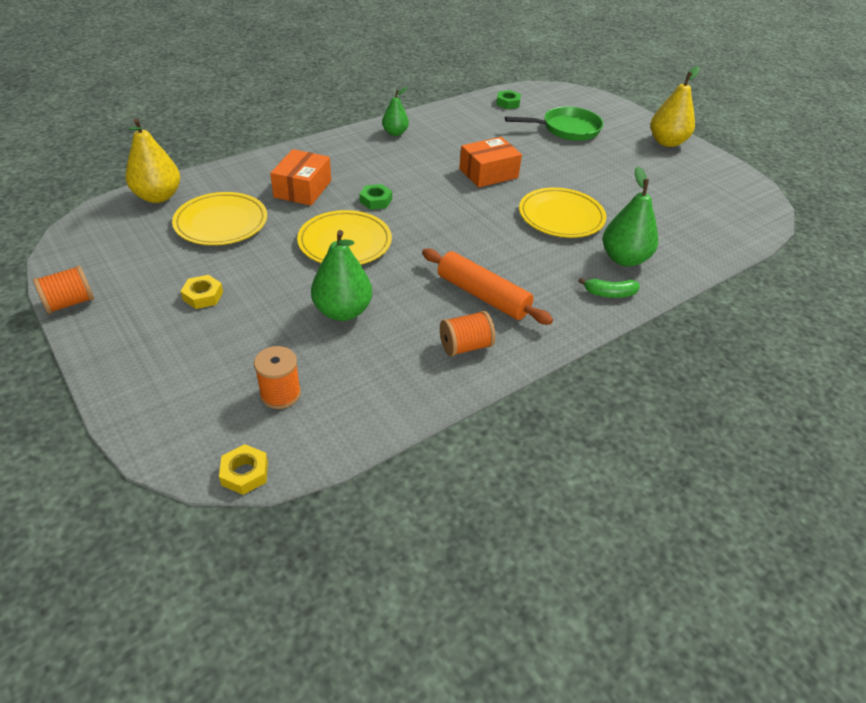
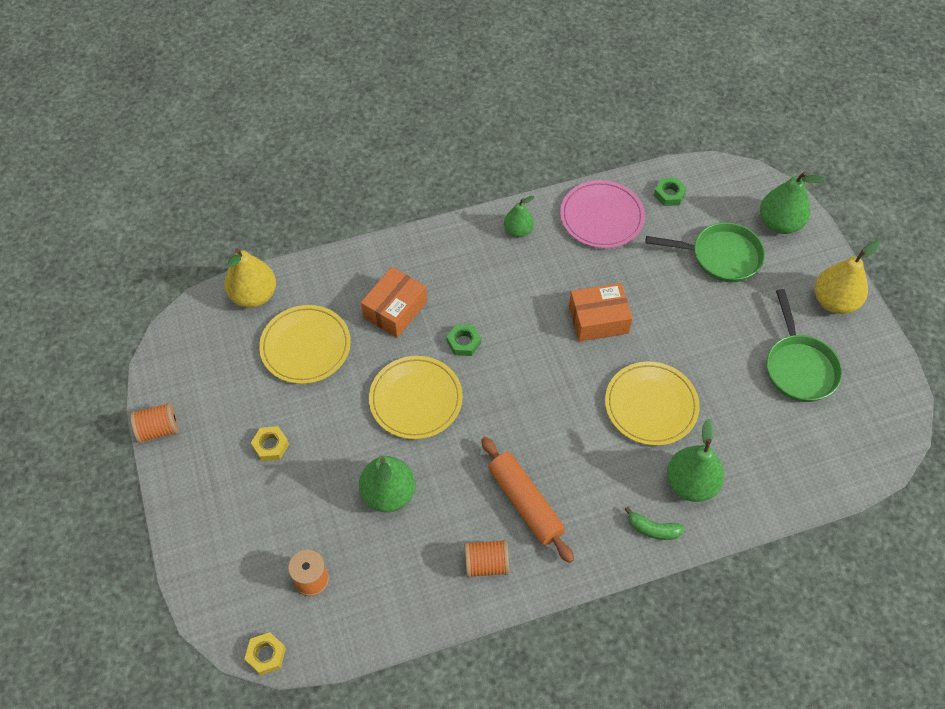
camera: 20 degrees right, 15 degrees up
none -> pink plate [560,180,645,248]
none -> green pear [760,171,825,234]
none -> green pan [767,289,842,402]

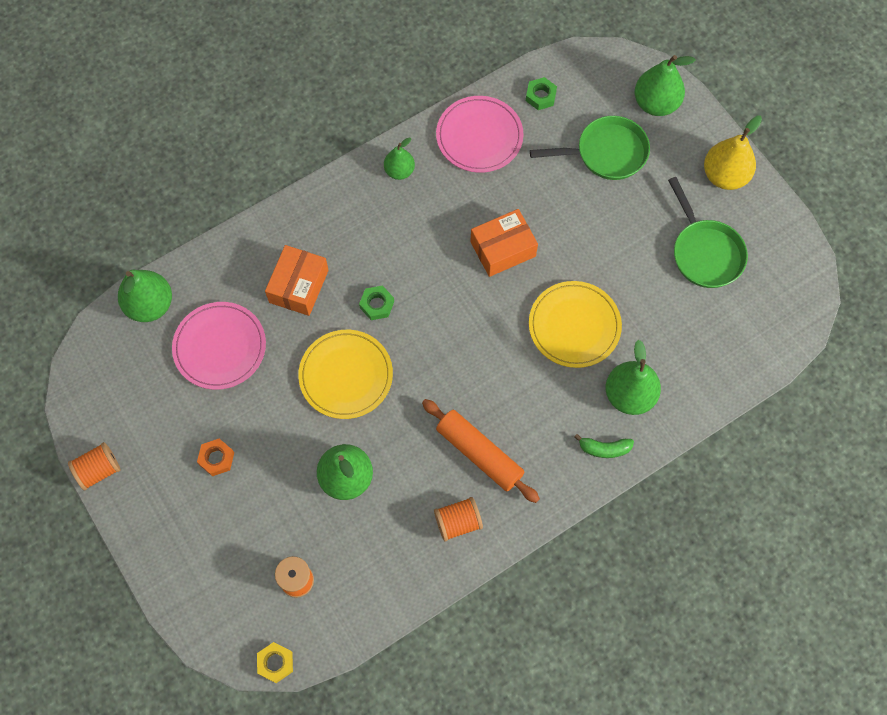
camera: 15 degrees left, 10 degrees up
yellow pear [224,248,276,308] -> green pear [118,270,172,322]
yellow nut [251,426,289,461] -> orange nut [197,439,234,476]
yellow plate [259,305,351,384] -> pink plate [172,302,266,390]

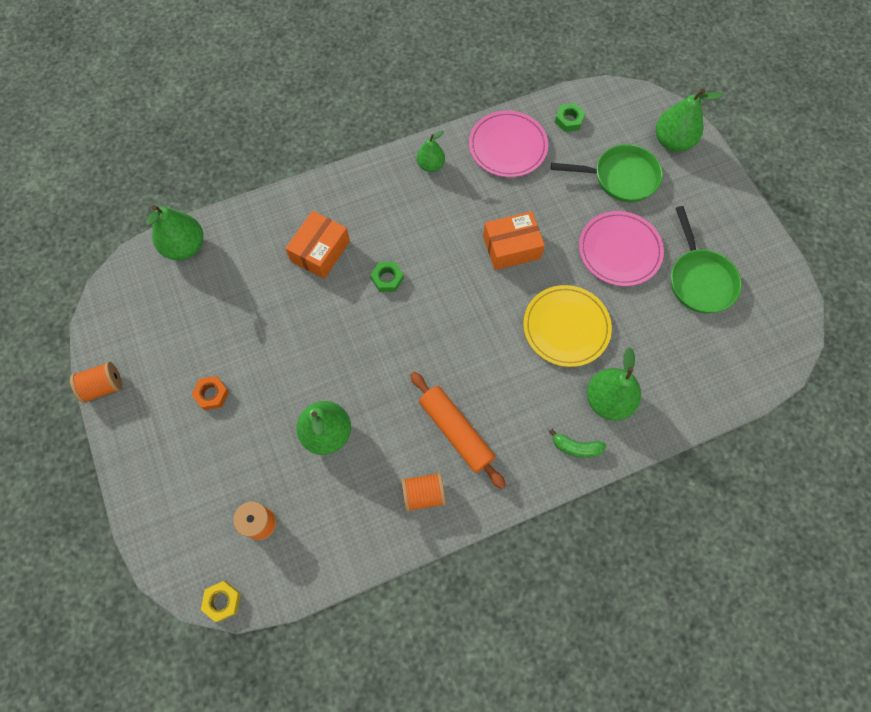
camera: 10 degrees right, 0 degrees up
pink plate [172,302,266,390] -> pink plate moved to [579,211,664,286]
yellow plate [298,330,393,419] -> none
yellow pear [704,116,762,190] -> none

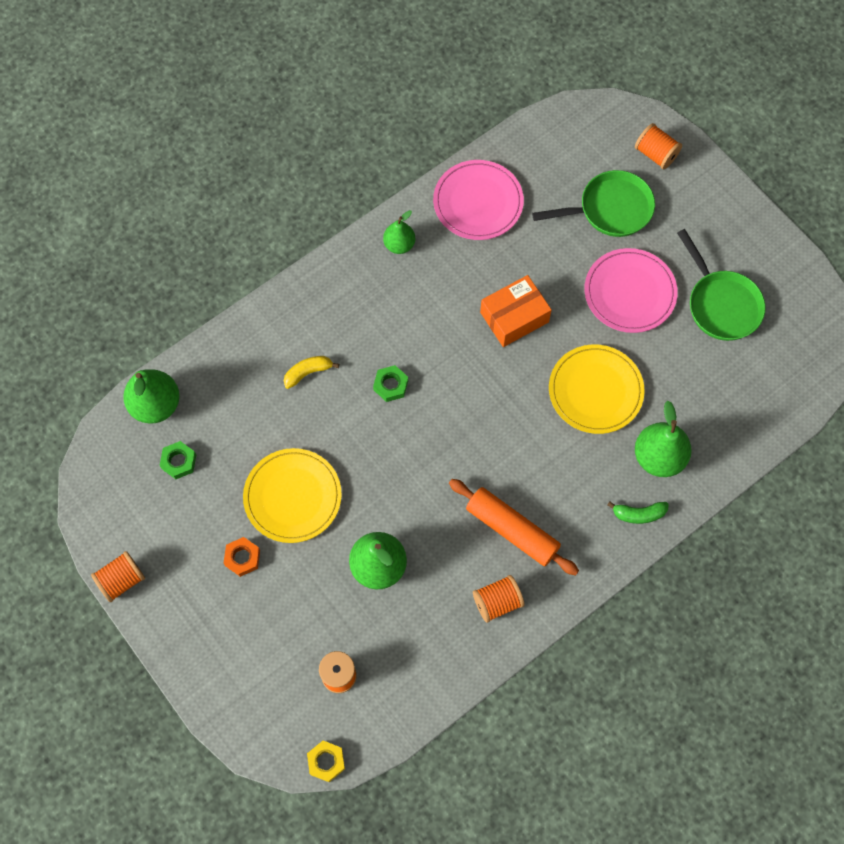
camera: 15 degrees left, 0 degrees up
orange box [285,211,350,279] -> yellow banana [284,356,339,389]
green nut [555,103,585,132] -> green nut moved to [159,441,196,479]
green pear [656,89,723,152] -> orange spool [635,123,682,169]
none -> yellow plate [243,448,342,543]

